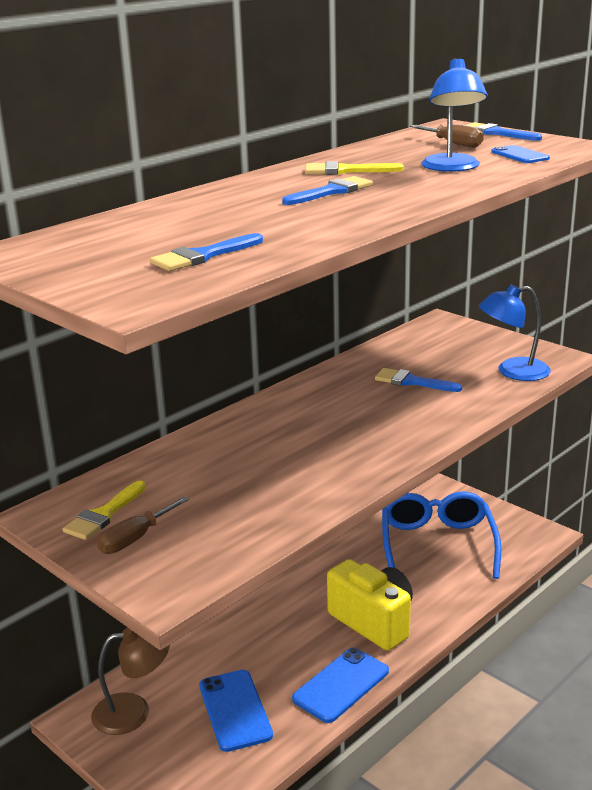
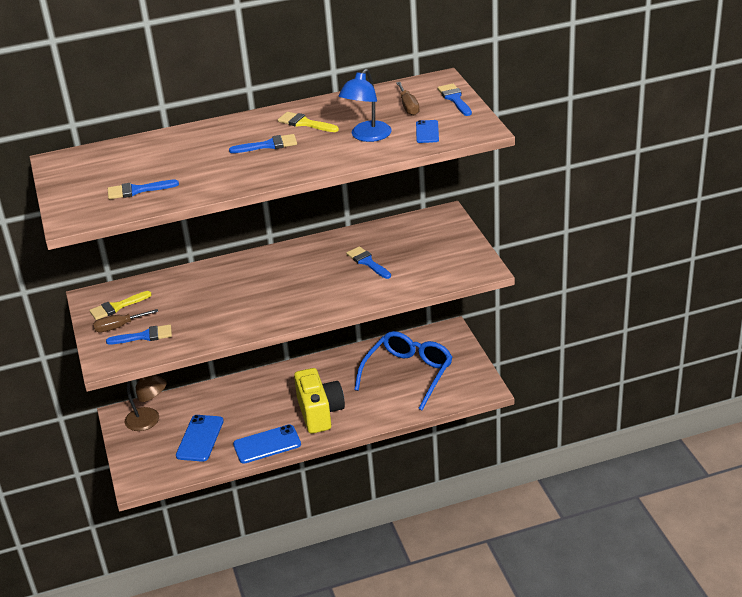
camera: 30 degrees right, 10 degrees up
blue lamp [479,285,551,381] -> none
none -> blue brush [106,325,172,344]

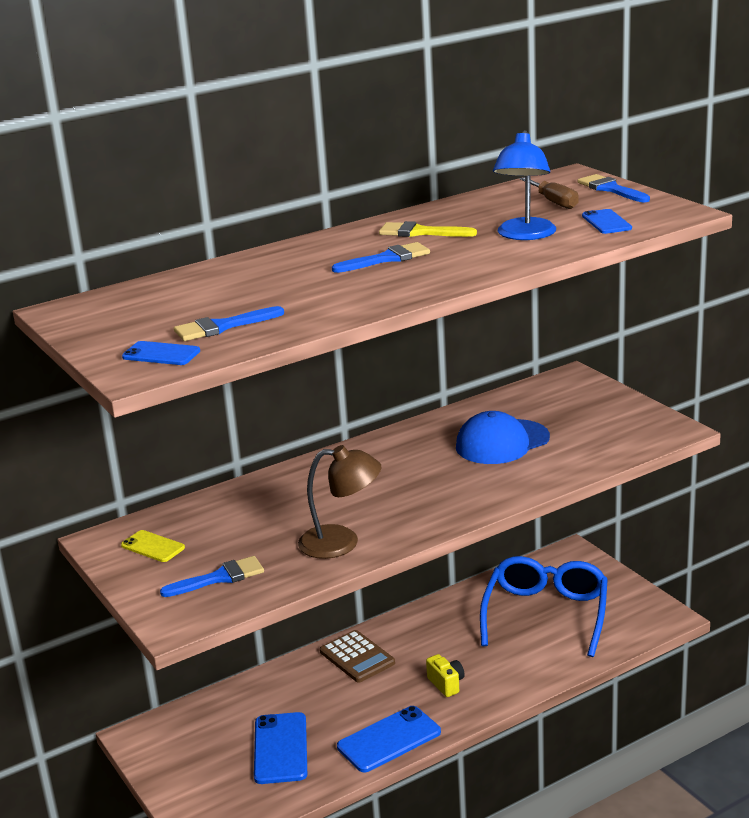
camera: 15 degrees left, 10 degrees down
yellow brush [89,291,152,320] -> yellow phone [121,530,185,562]
brown screwdriver [93,309,158,333] -> none
brown lamp [124,375,167,431] -> brown lamp moved to [298,445,382,559]
yellow camera [294,368,345,434] -> yellow camera [426,654,465,697], size x0.45
blue brush [346,246,391,279] -> blue cap [456,411,550,464]
none -> blue phone [122,341,200,365]
none -> brown calculator [320,630,395,682]

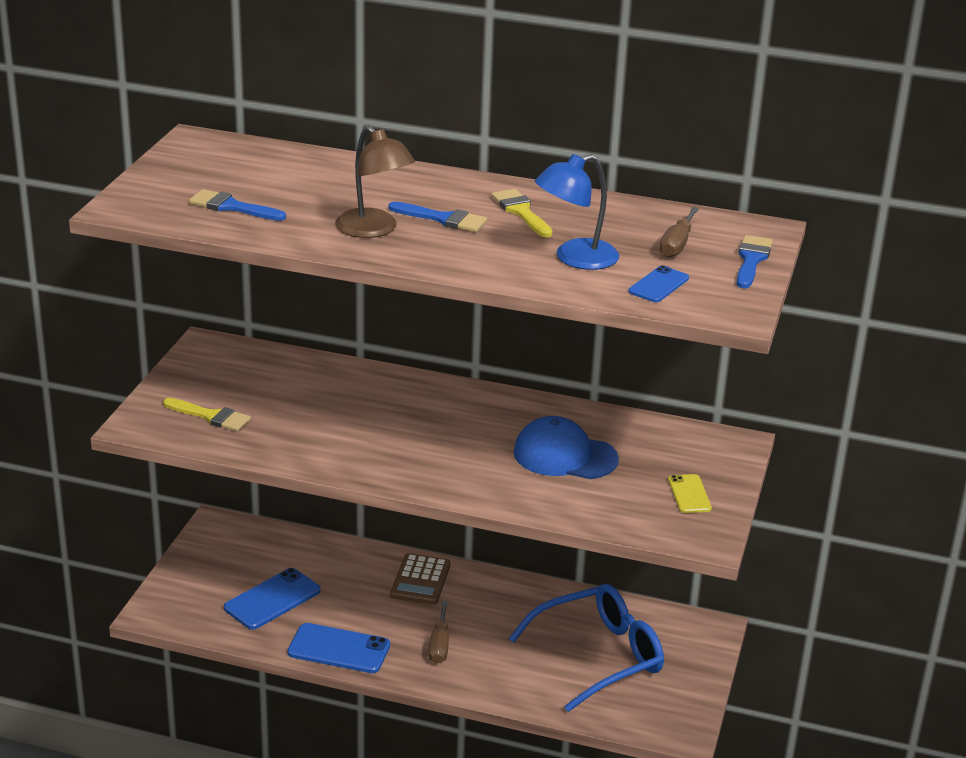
camera: 45 degrees right, 5 degrees up
yellow phone [121,530,185,562] -> yellow phone moved to [668,474,712,513]
blue phone [122,341,200,365] -> none
blue brush [160,556,264,597] -> yellow brush [163,398,251,431]
brown lamp [298,445,382,559] -> brown lamp moved to [335,125,415,238]
yellow camera [426,654,465,697] -> brown screwdriver [428,601,449,664]

